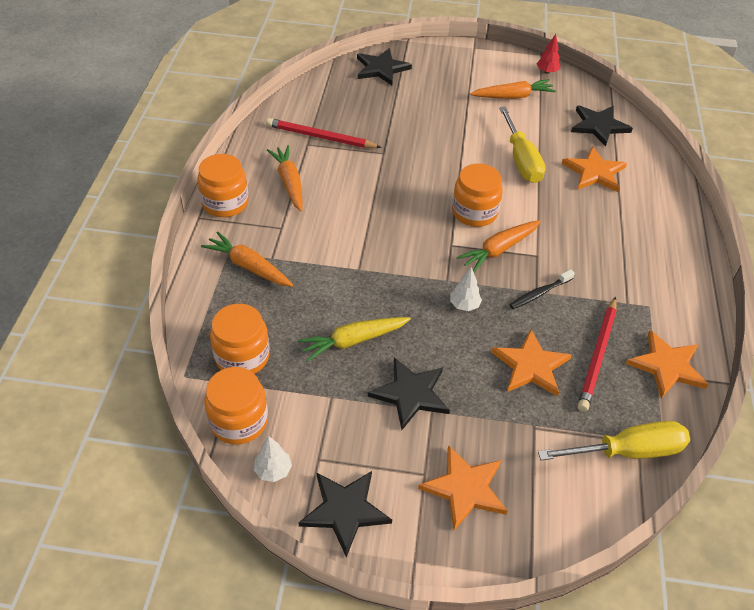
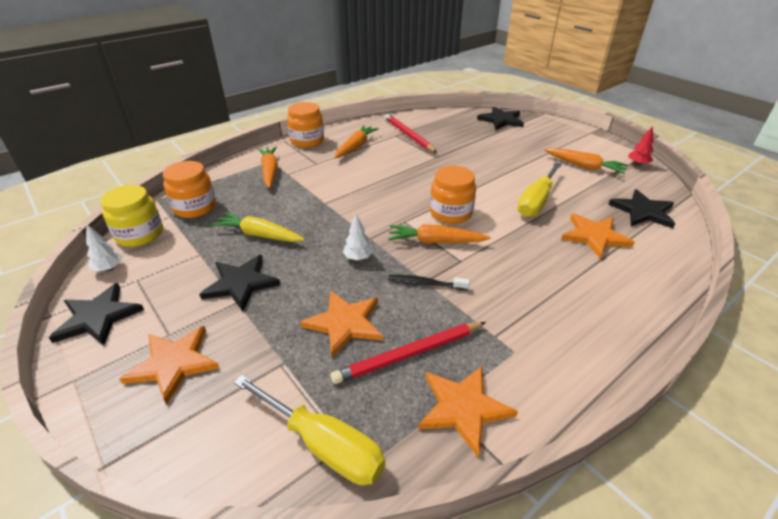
camera: 45 degrees right, 10 degrees down
orange jar [204,367,268,445] -> yellow jar [100,185,163,247]

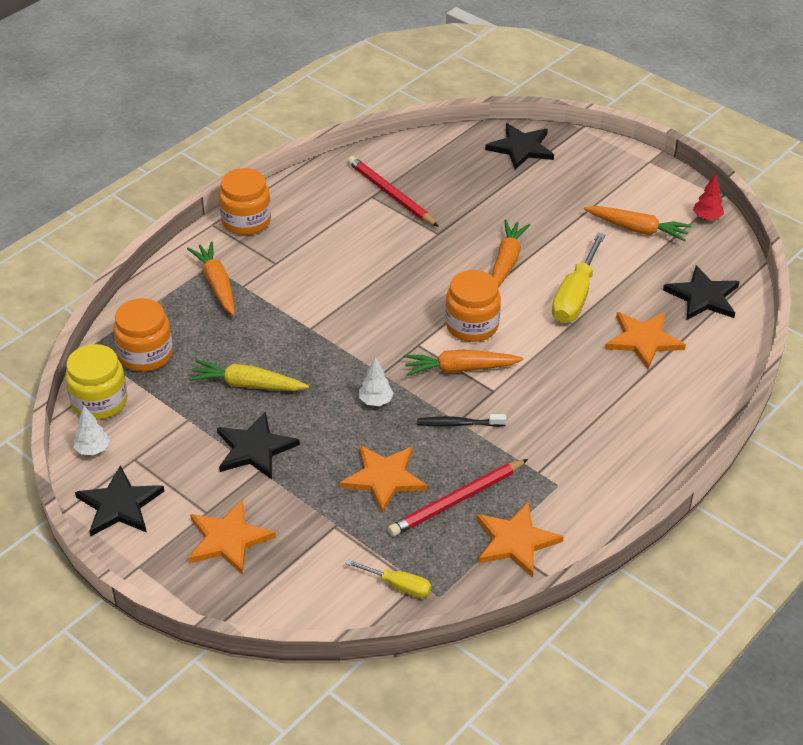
camera: 10 degrees left, 5 degrees up
yellow screwdriver [234,375,385,485] -> yellow screwdriver [345,559,431,598], size x0.56
orange carrot [334,125,379,158] -> orange carrot moved to [492,220,530,288]

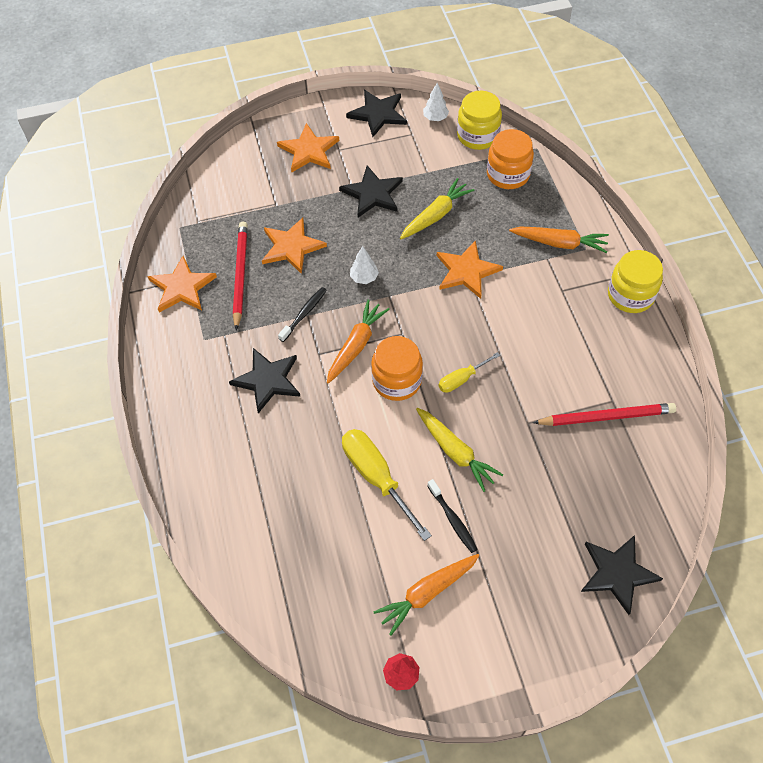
camera: 125 degrees right, 15 degrees up
orange jar [219,168,271,235] -> yellow jar [608,250,663,313]
yellow screwdriver [345,559,431,598] -> yellow screwdriver moved to [438,352,500,393]
orange carrot [492,220,530,288] -> yellow carrot [416,408,503,492]
orange star [605,312,686,370] -> orange star moved to [437,241,503,299]
black star [663,265,739,320] -> black star moved to [229,348,300,413]
none -> black toothbrush [427,479,478,553]

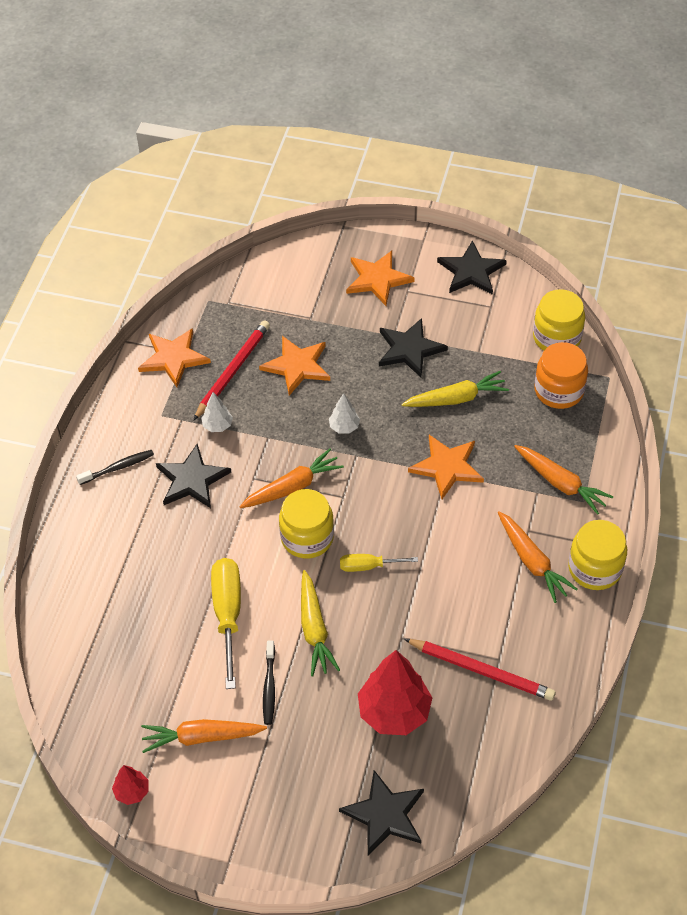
camera: 30 degrees right, 5 degrees down
black toothbrush [278,287,327,342] -> black toothbrush moved to [76,450,154,485]
orange jar [371,336,423,401] -> yellow jar [279,489,334,558]
white tree [423,83,449,121] -> white tree moved to [201,392,233,432]
none -> red tree [358,650,432,735]
none -> orange carrot [498,511,578,603]

